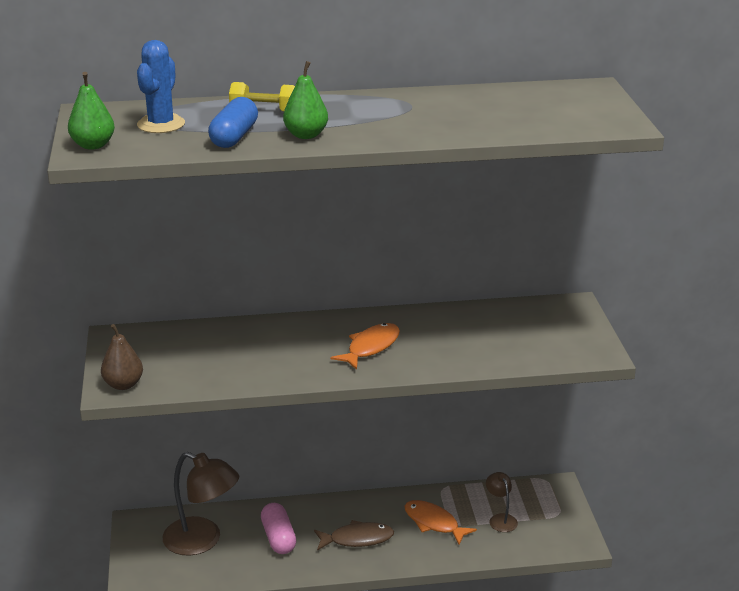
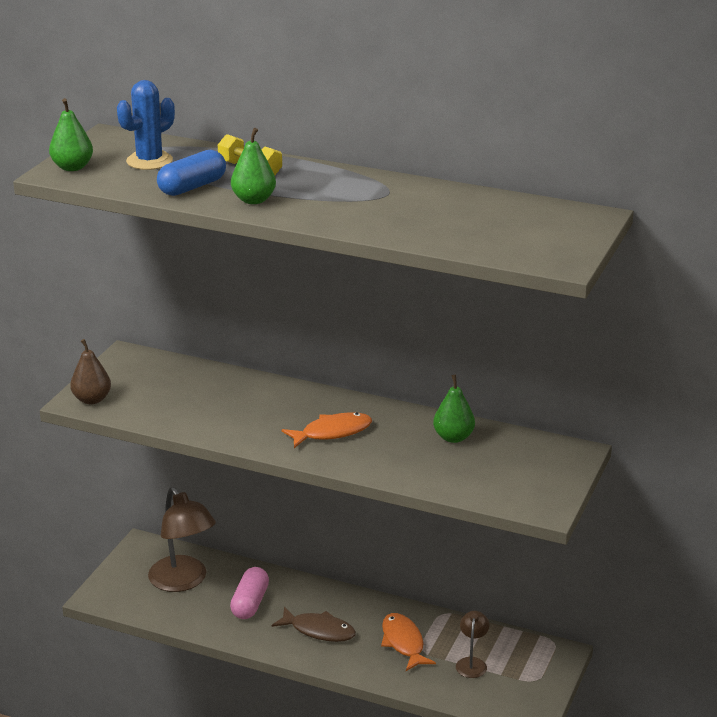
camera: 30 degrees right, 0 degrees up
none -> green pear [433,375,475,443]

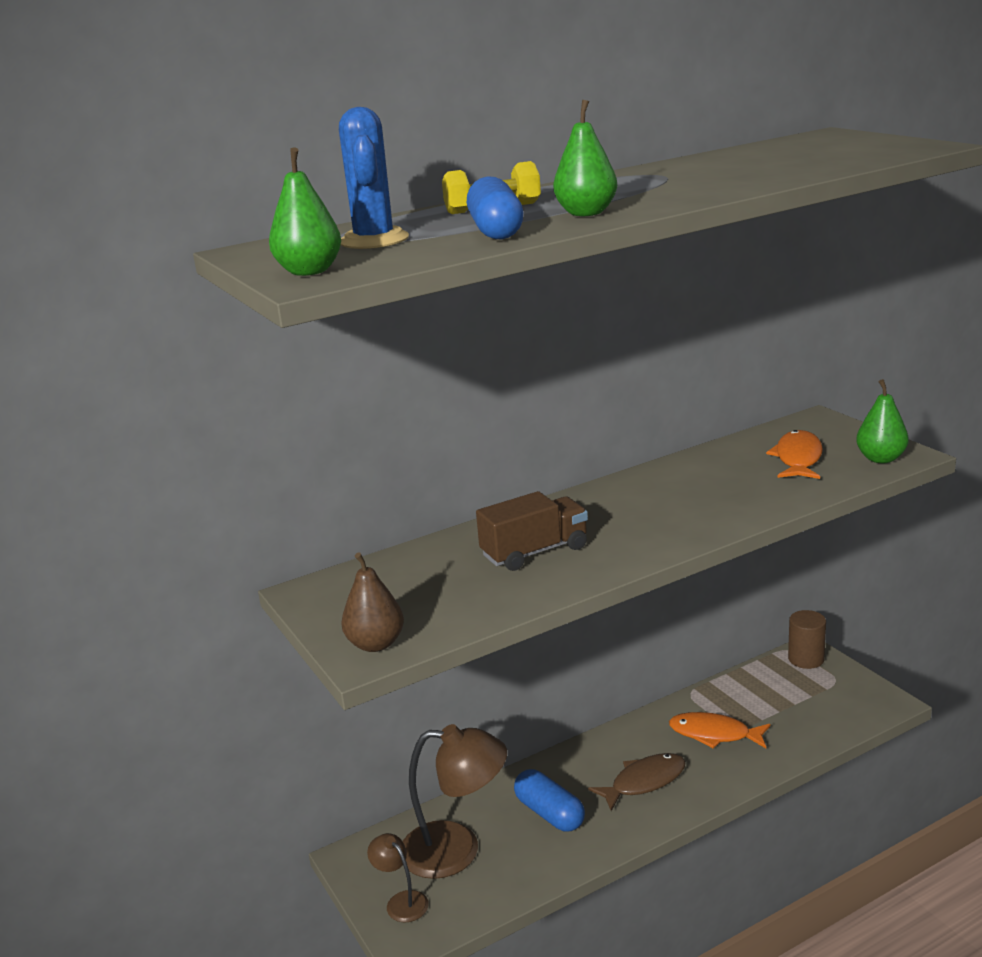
camera: 50 degrees left, 5 degrees down
pink capsule [230,567,269,619] -> blue capsule [514,769,585,832]
orange fish [282,412,372,448] -> orange fish moved to [766,430,823,479]
green pear [433,375,475,443] -> green pear moved to [856,379,909,463]
brown lamp [456,611,489,678] -> brown lamp moved to [367,833,429,922]
none -> brown truck [476,491,588,571]
none -> brown cylinder [788,610,826,669]

